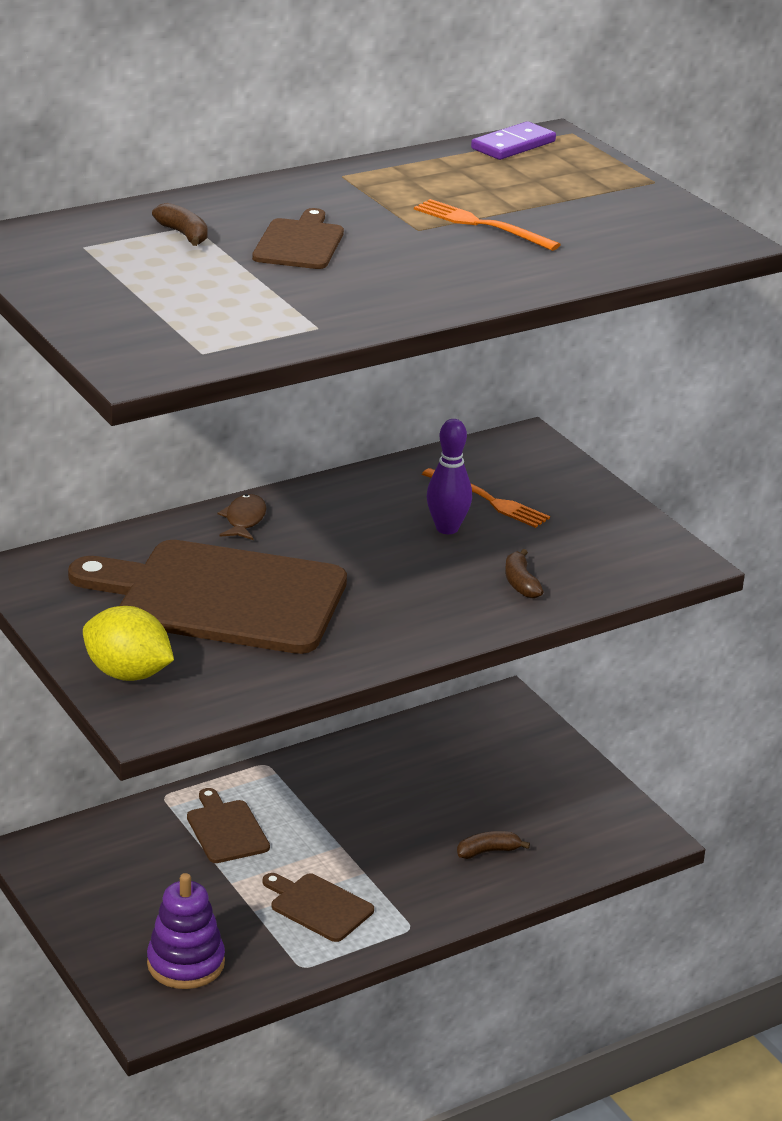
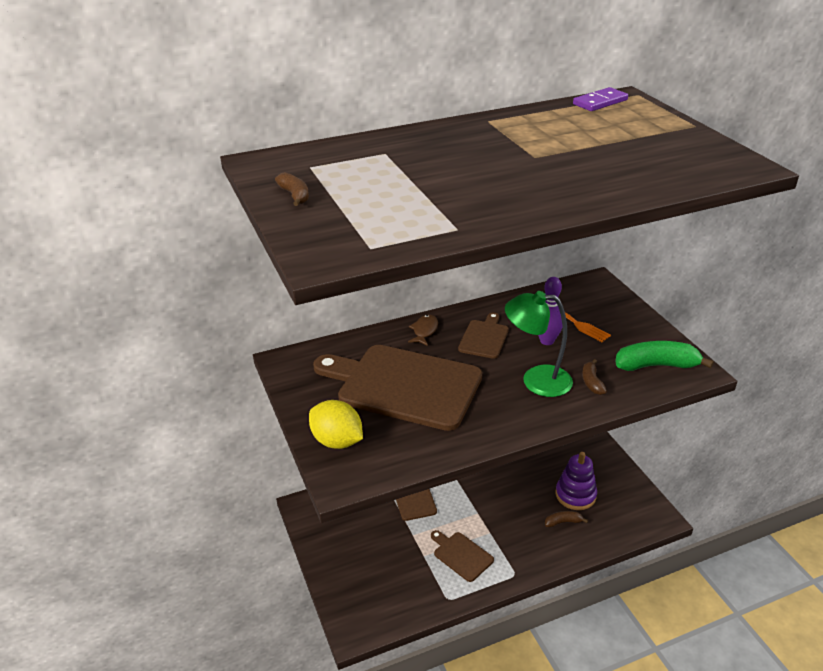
camera: 10 degrees right, 5 degrees up
purple stacking toy [147,873,225,989] -> purple stacking toy moved to [556,452,597,510]
brown banana [152,203,208,246] -> brown banana moved to [275,172,309,206]
brown cutting board [252,208,344,269] -> brown cutting board moved to [458,312,509,359]
orange fork [414,199,561,251] -> none
none -> green lamp [505,291,573,397]
none -> green banana [615,341,714,371]

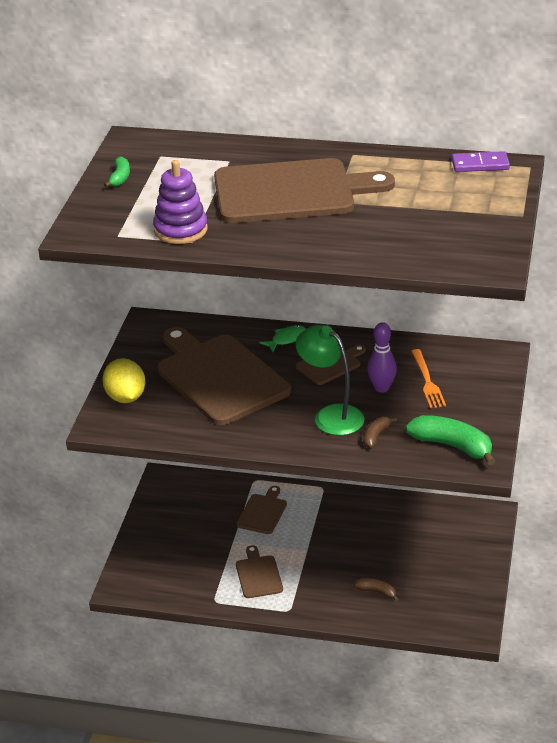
camera: 35 degrees right, 0 degrees up
brown banana [275,172,309,206] -> green banana [104,157,130,187]
brown fish [408,314,438,346] -> green fish [260,325,306,352]
purple stacking toy [556,452,597,510] -> purple stacking toy moved to [153,160,208,244]
none -> brown cutting board [214,158,395,223]

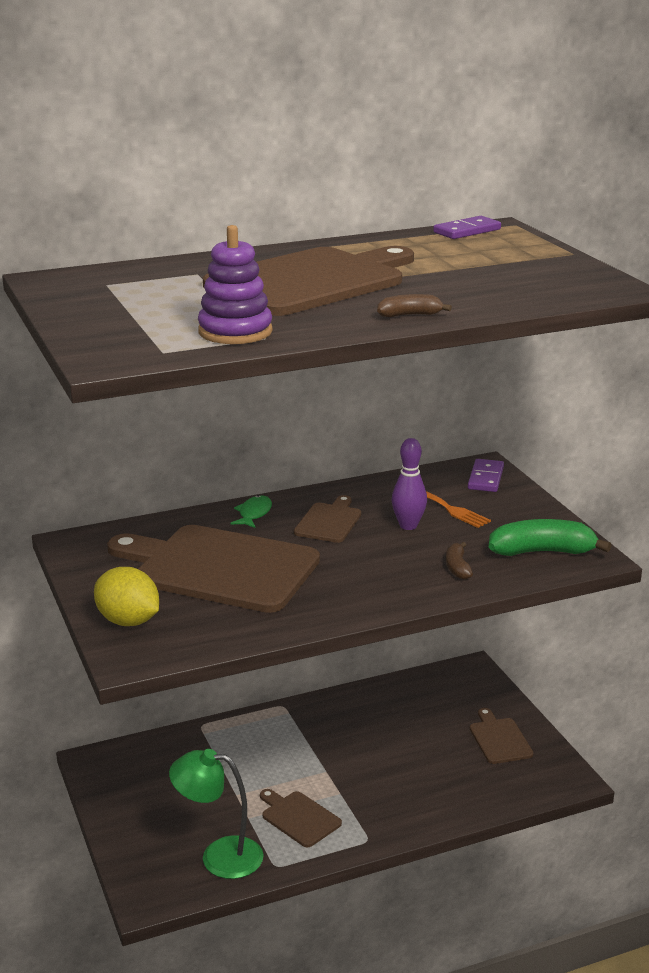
camera: 35 degrees left, 10 degrees down
green banana [104,157,130,187] -> none
brown cutting board [236,486,287,534] -> brown cutting board moved to [470,708,533,764]
green lamp [296,325,364,435] -> green lamp moved to [169,749,263,879]
brown banana [354,578,398,601] -> brown banana moved to [377,294,452,317]
none -> purple domino [468,459,504,492]

